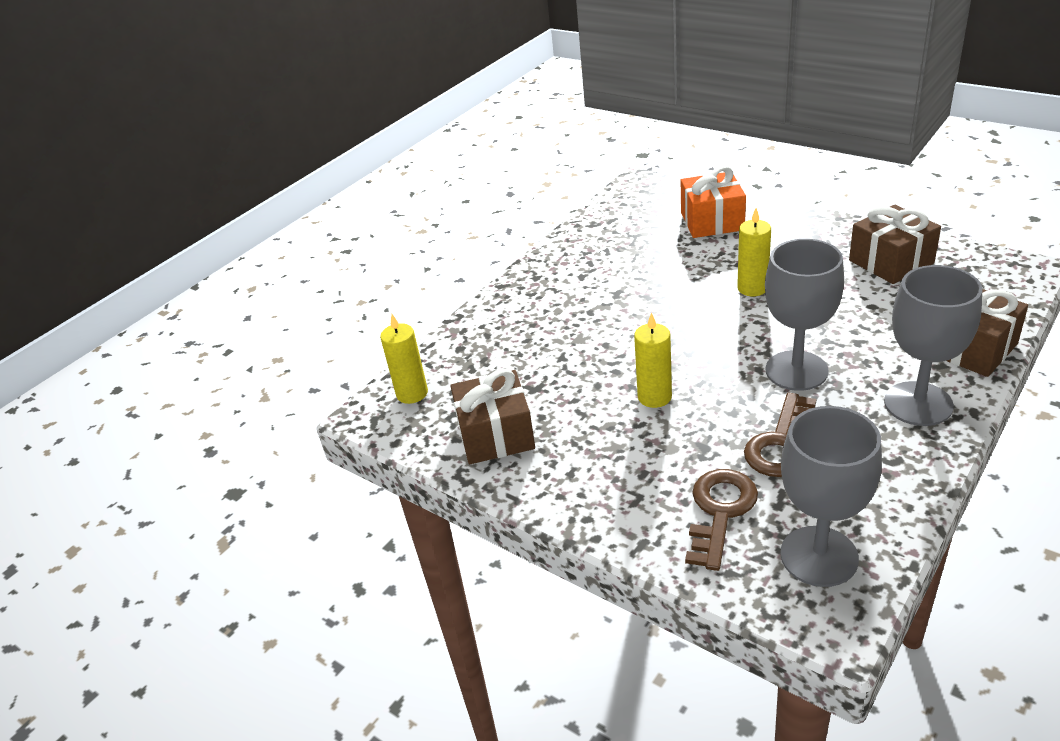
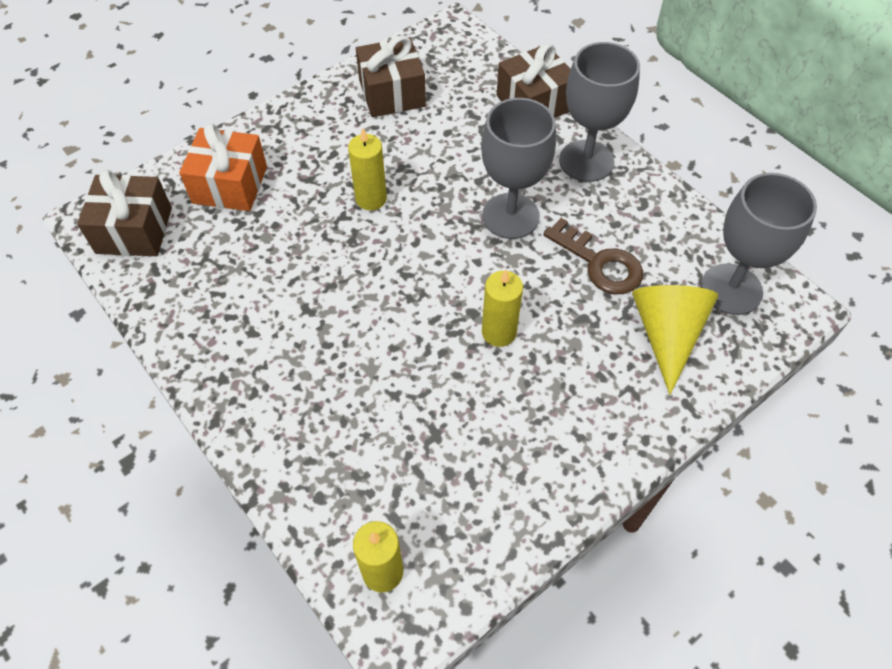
camera: 80 degrees left, 20 degrees up
brown gift [450,369,535,464] -> brown gift moved to [77,170,172,256]
brown key [685,469,758,571] -> yellow cone [632,285,719,395]

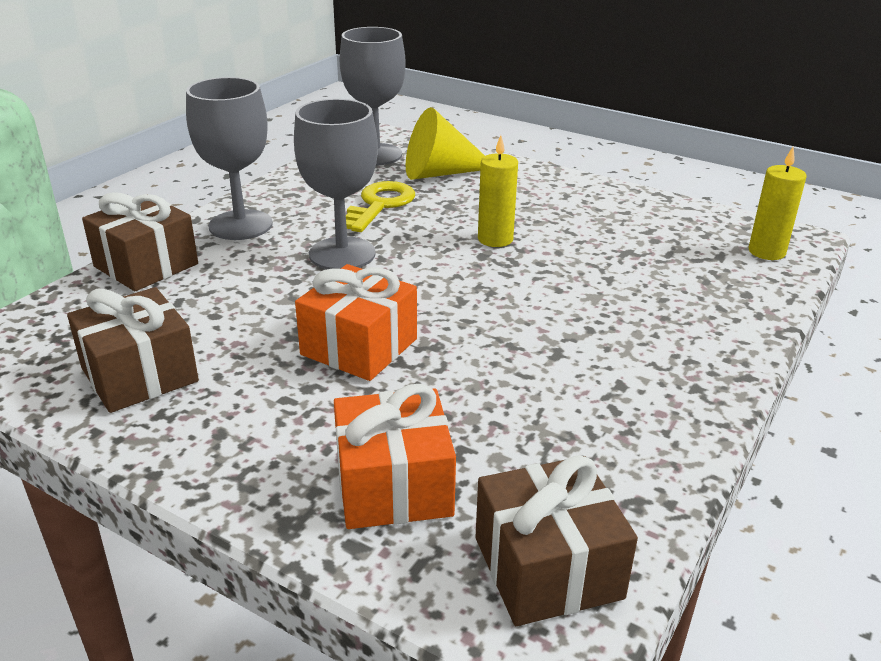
camera: 110 degrees left, 25 degrees down
yellow candle [348,128,387,210] -> orange gift [295,264,417,381]
brown key [543,218,643,294] -> yellow key [346,181,415,232]

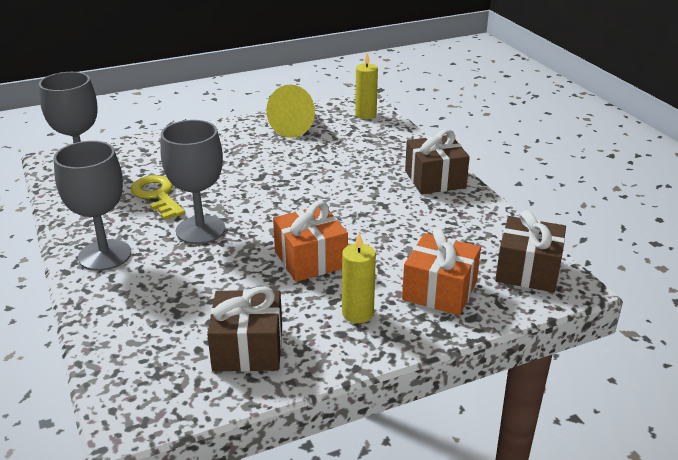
camera: 55 degrees left, 0 degrees up
brown gift [82,192,198,291] -> brown gift moved to [405,129,470,194]
yellow cone [406,107,485,180] -> yellow cone moved to [266,85,315,138]
yellow candle [478,135,518,247] -> yellow candle moved to [342,233,376,323]

